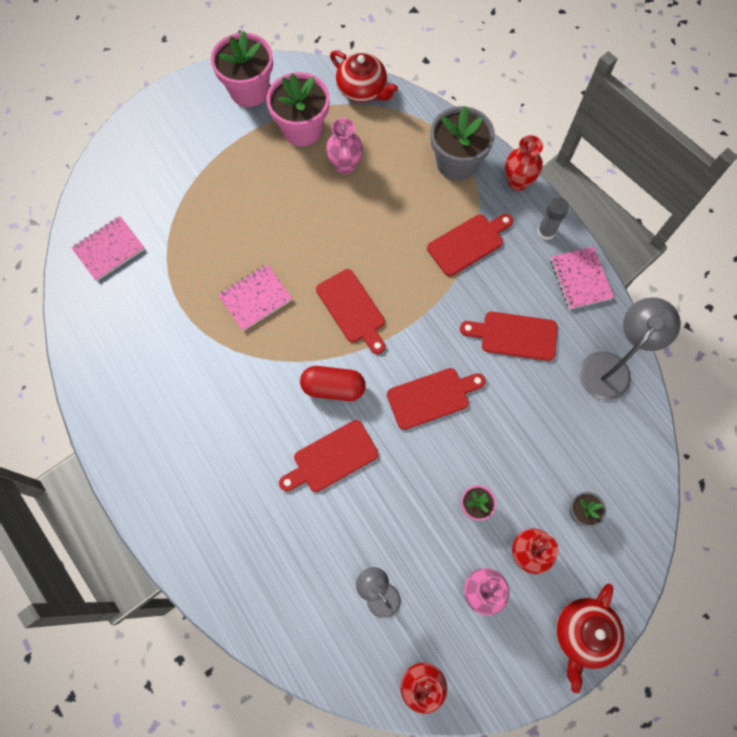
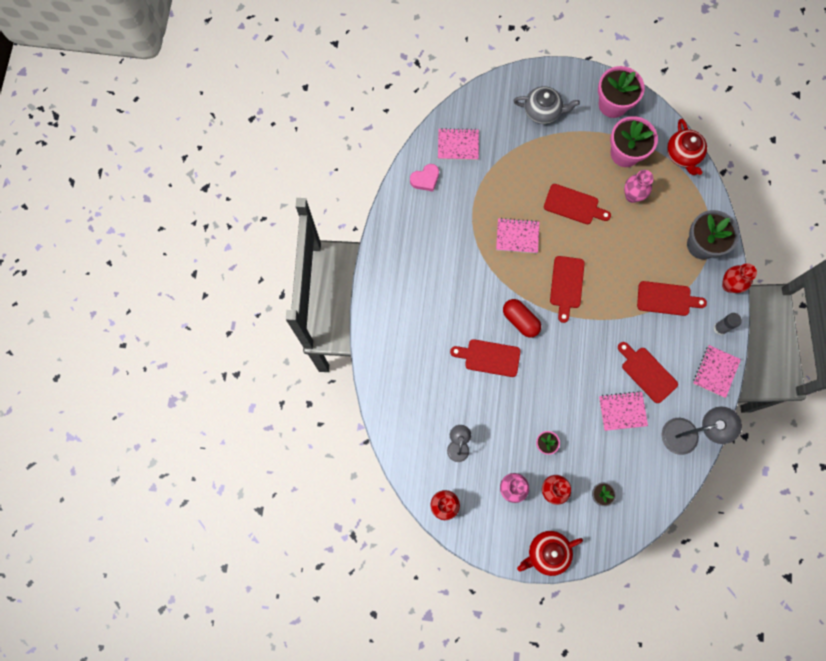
camera: 40 degrees right, 5 degrees up
red cutting board [387,368,486,430] -> red cutting board moved to [544,184,611,224]
none -> pink heart [410,164,439,192]
none -> grey teapot [513,86,580,124]
none -> pink notebook [599,391,648,431]

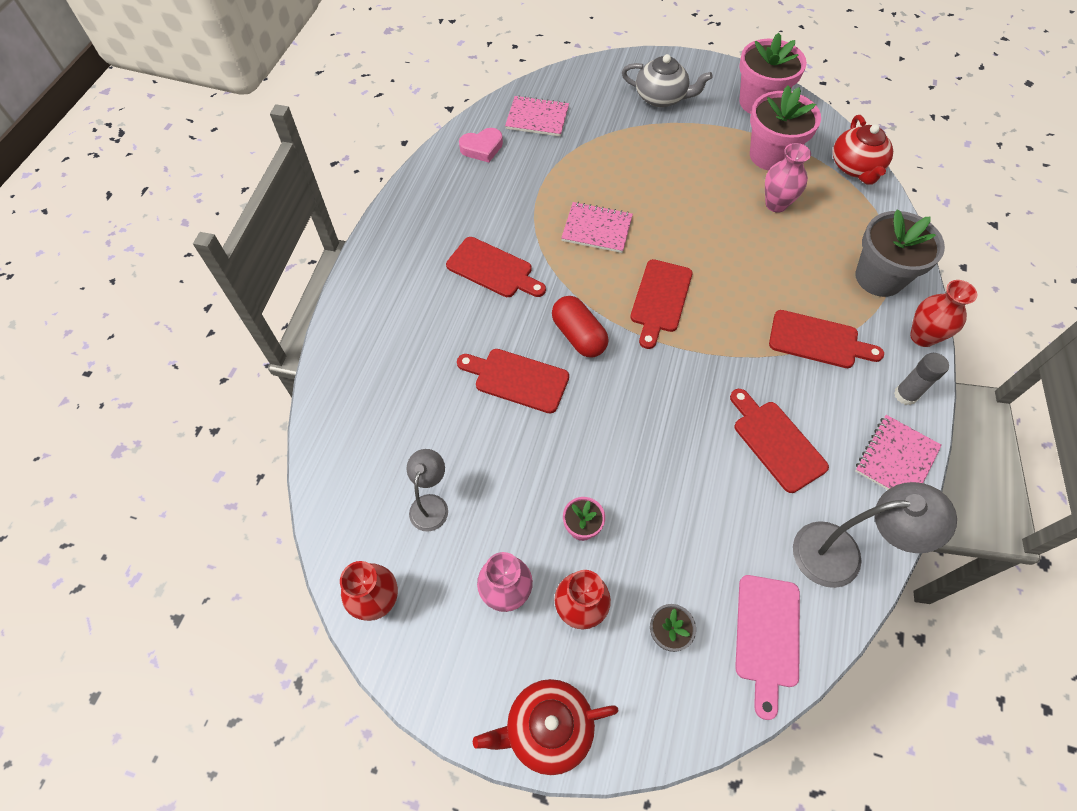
camera: 10 degrees right, 15 degrees down
red cutting board [544,184,611,224] -> red cutting board moved to [446,237,546,297]
pink notebook [599,391,648,431] -> none
none -> pink cutting board [735,575,800,720]

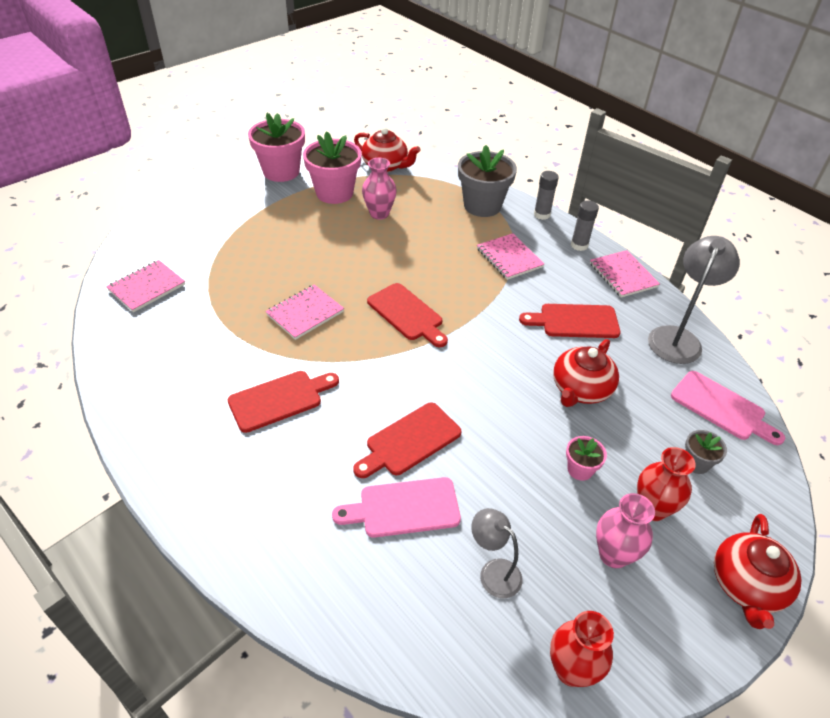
camera: 60 degrees left, 15 degrees down
pink heart [459,128,503,162] -> none
red capsule [552,296,609,357] -> none
grey teapot [622,54,713,107] -> none
red cutting board [769,310,884,368] -> pink notebook [477,233,544,280]
red vase [910,280,977,347] -> grey glue stick [534,171,559,220]
none -> pink cutting board [332,477,461,538]
none -> red teapot [553,339,619,407]

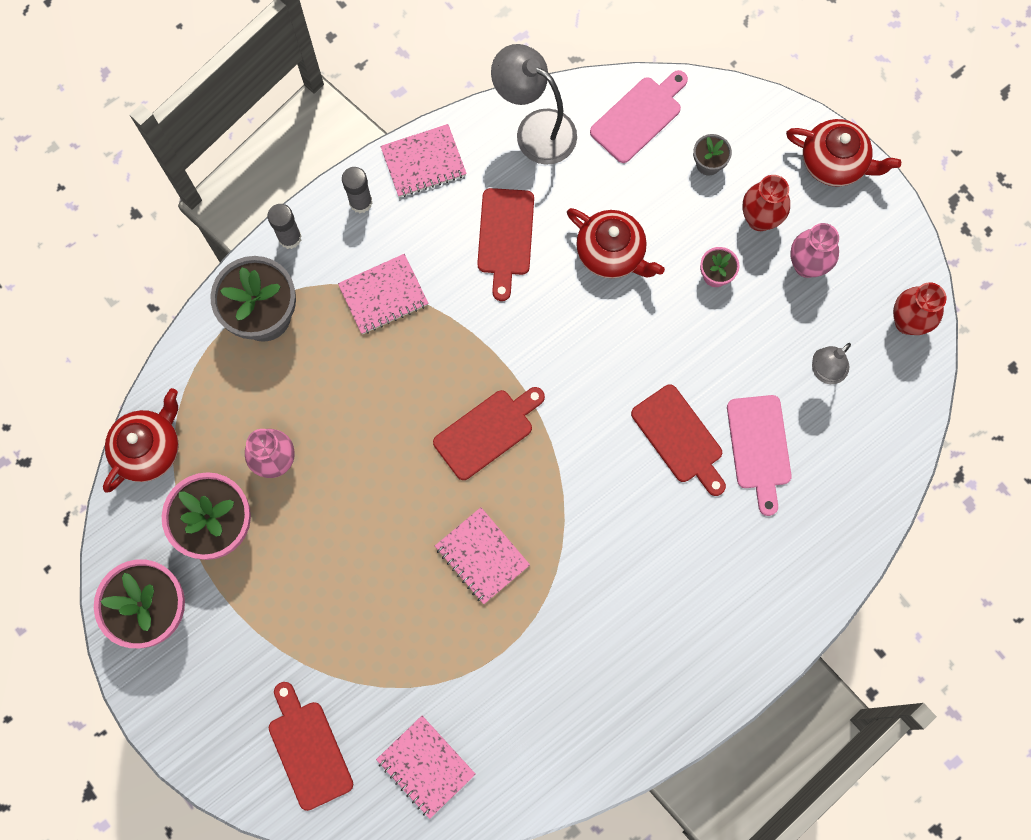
camera: 85 degrees left, 30 degrees up
red cutting board [228,371,339,433] -> red cutting board moved to [269,682,353,811]

